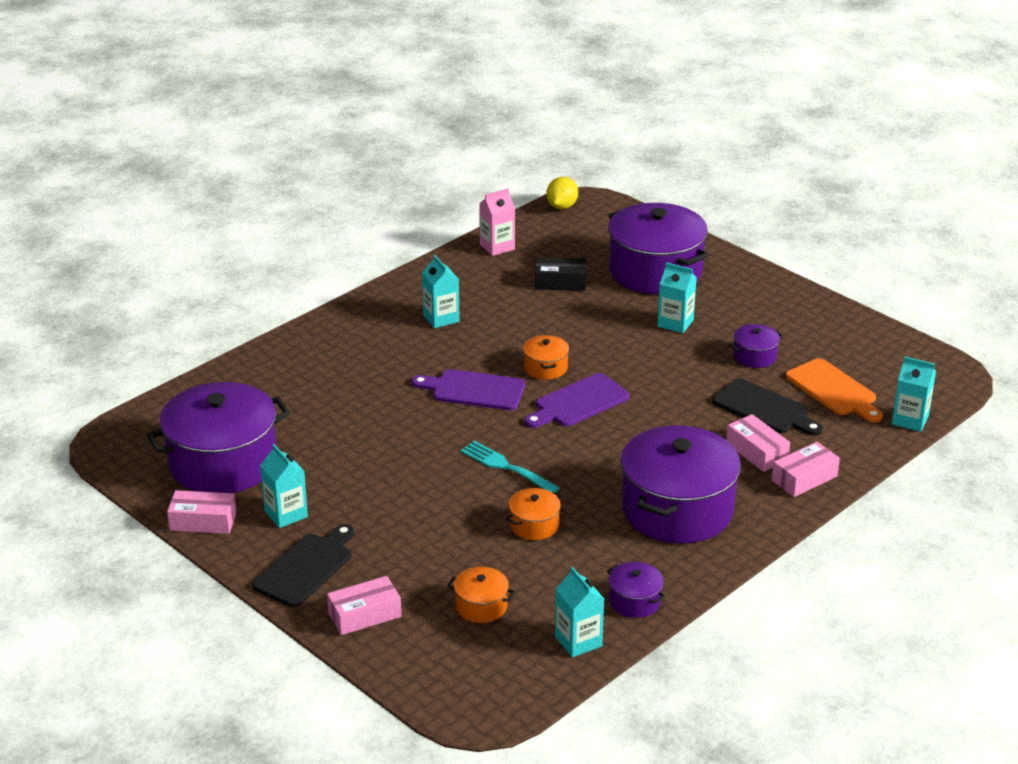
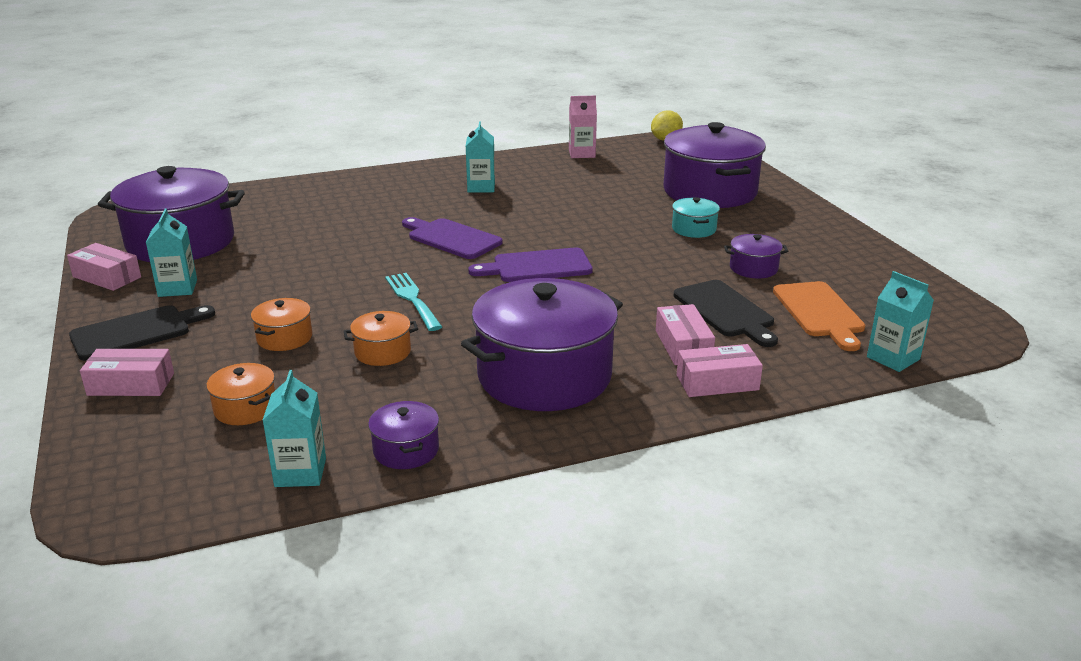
camera: 25 degrees right, 5 degrees down
orange pot [523,335,569,380] -> orange pot moved to [251,298,312,351]
black box [535,257,587,291] -> none
turquoise carton [658,262,697,333] -> turquoise pot [672,197,720,238]

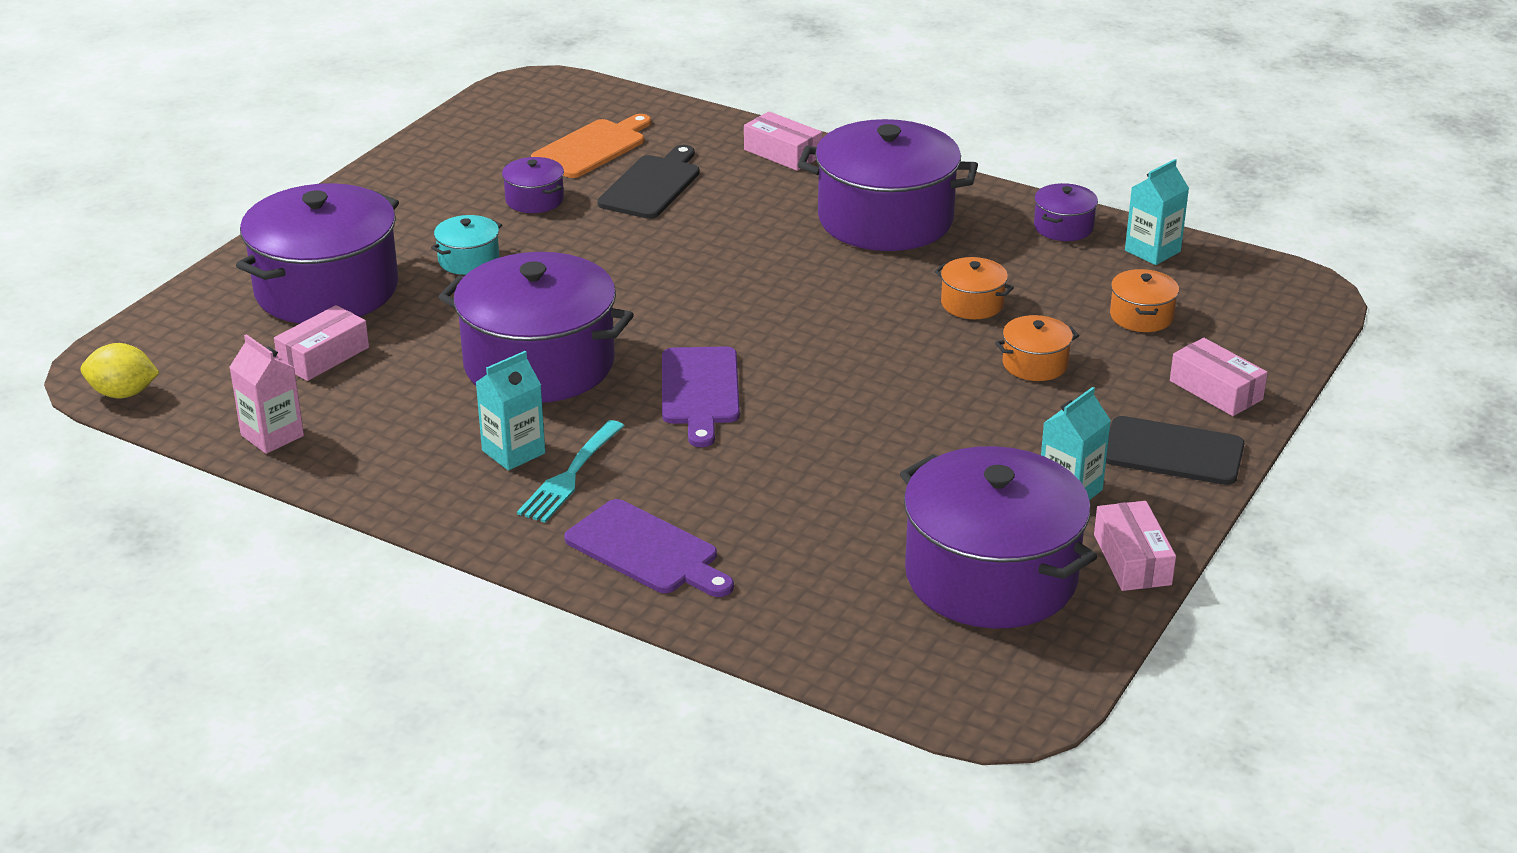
camera: 130 degrees left, 5 degrees up
turquoise fork [385,273,442,331] -> turquoise fork moved to [517,420,624,523]
purple cutting board [468,248,593,282] -> purple cutting board moved to [564,499,734,597]
pink box [656,304,715,365] -> pink box moved to [274,305,369,381]
turquoise carton [867,271,934,372] -> none
none -> purple pot [439,252,634,403]

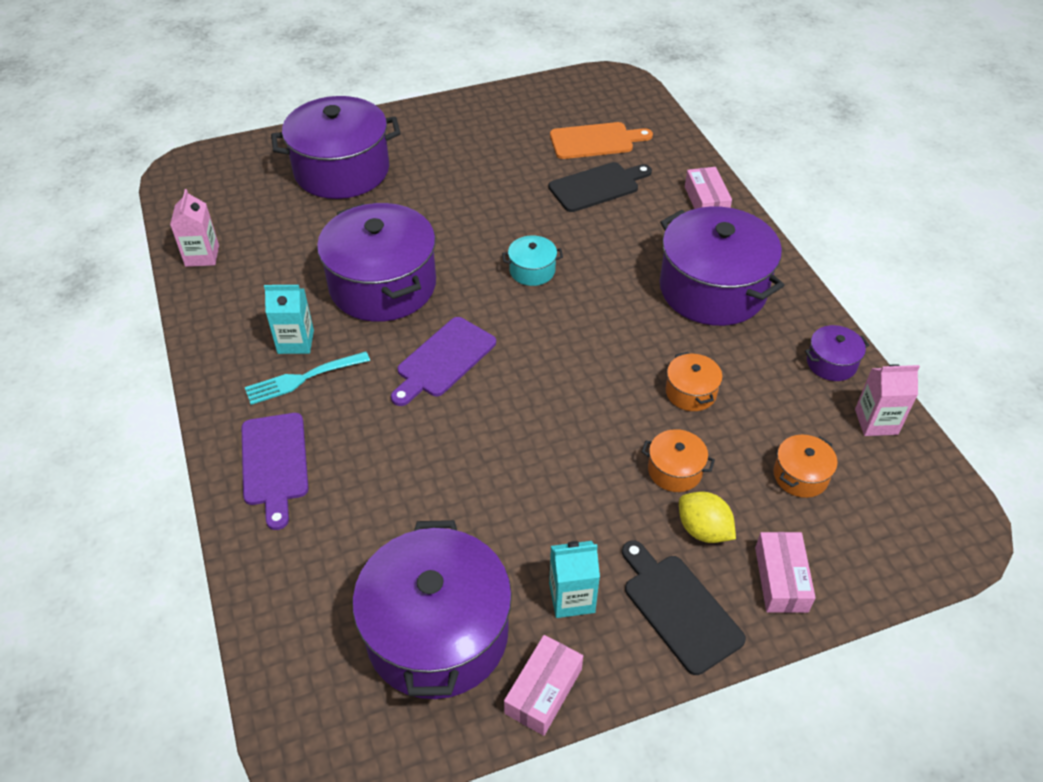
camera: 40 degrees right, 15 degrees up
yellow lemon [81,343,160,398] -> yellow lemon moved to [679,492,736,543]
pink box [274,305,369,381] -> none
turquoise pot [431,215,502,275] -> turquoise pot moved to [502,236,563,286]
purple pot [502,157,564,213] -> none
turquoise carton [1125,159,1189,265] -> pink carton [855,365,920,436]

